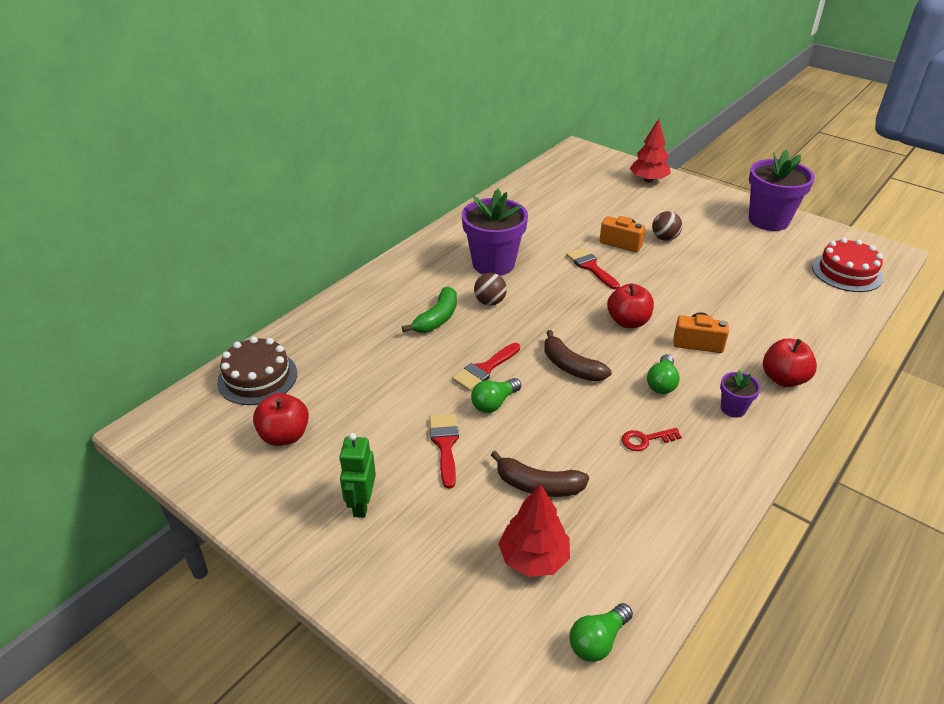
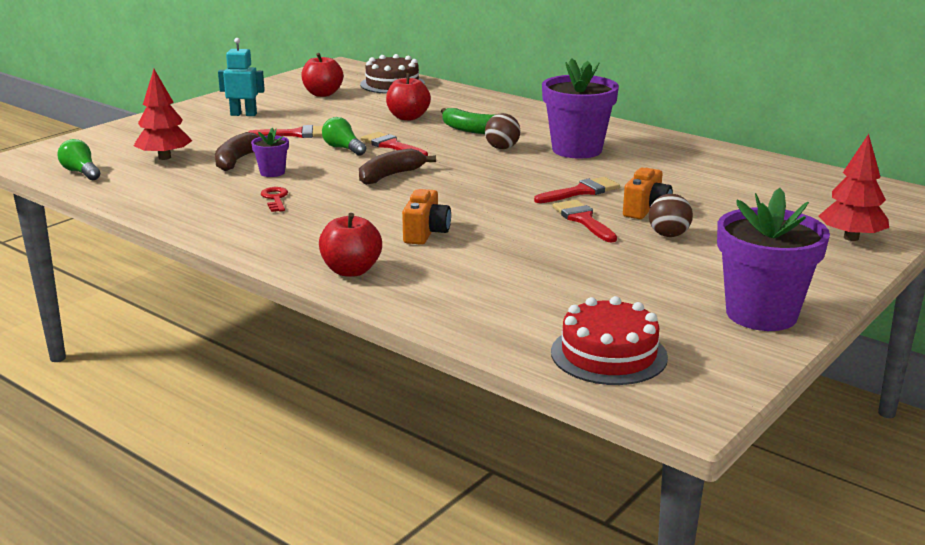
camera: 90 degrees right, 15 degrees down
green robot [339,433,376,518] -> turquoise robot [218,38,265,116]
red apple [607,283,654,328] -> red apple moved to [386,73,431,120]
green light bulb [647,354,680,394] -> none
purple flower pot [720,370,760,418] -> purple flower pot moved to [251,128,289,177]
none -> red brush [553,200,617,243]

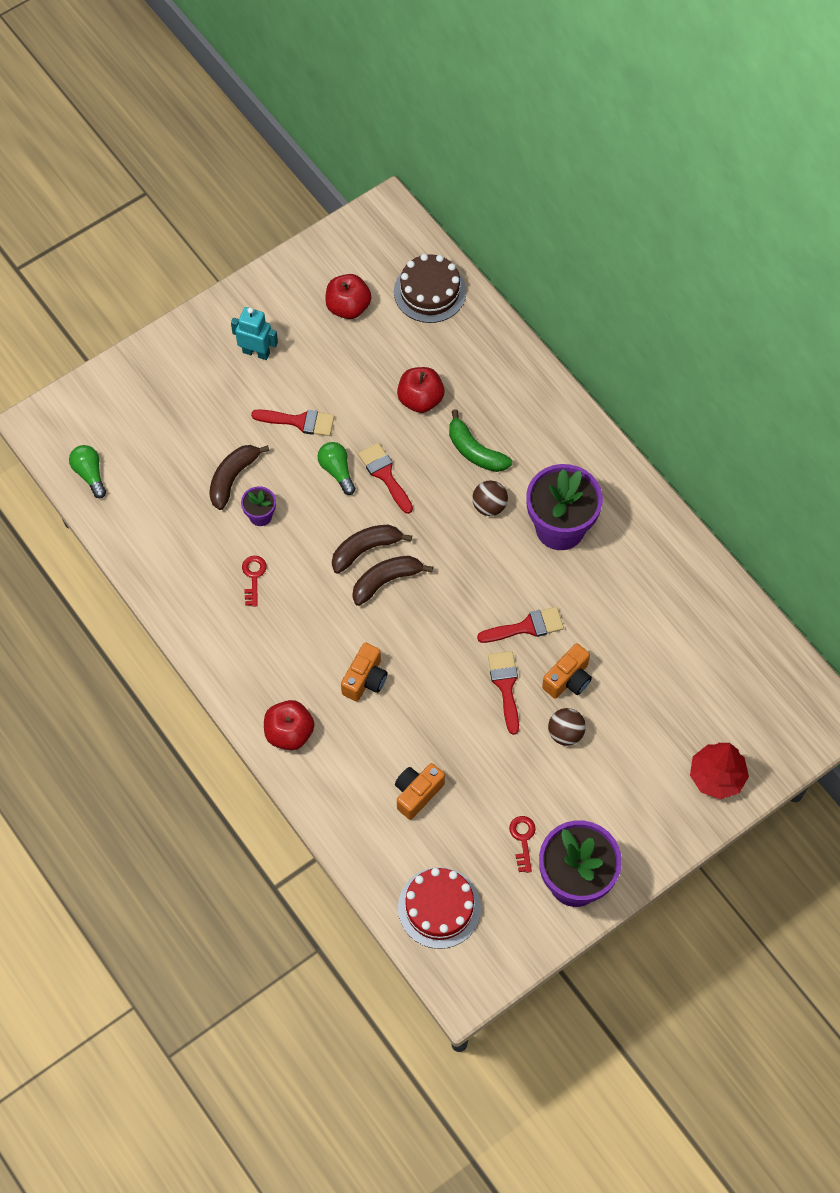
camera: 15 degrees right, 40 degrees up
red tree [134,69,192,160] -> none
none -> brown banana [352,556,433,606]
none -> orange camera [395,763,445,820]
none -> red key [509,816,536,873]

